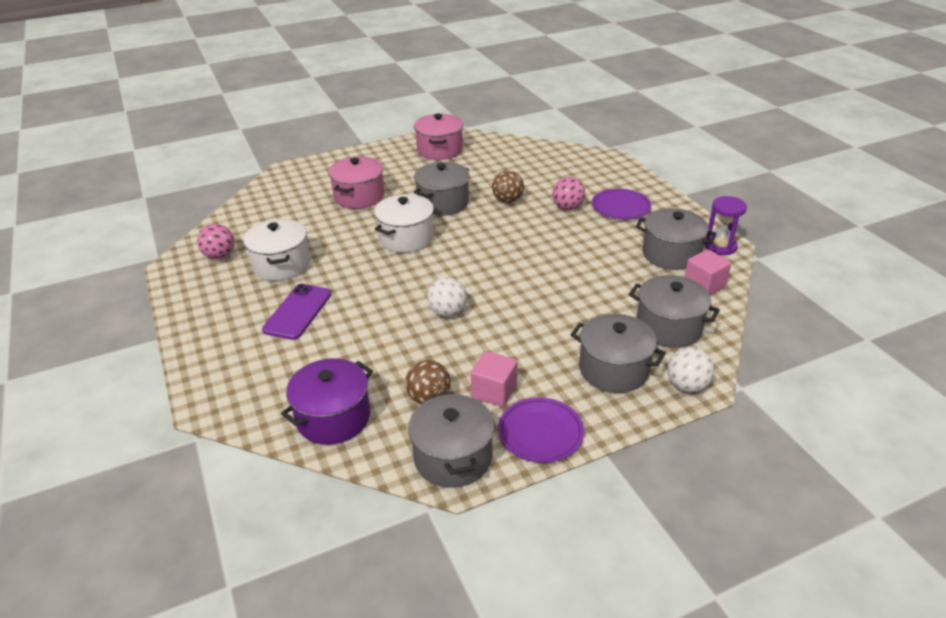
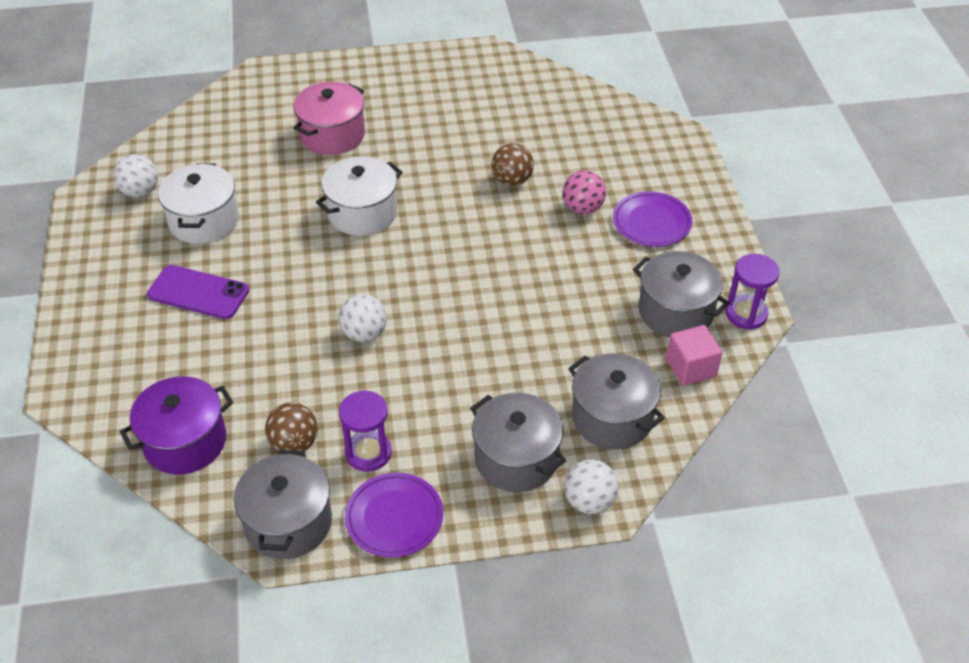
camera: 15 degrees right, 10 degrees up
pink ball [197,224,234,259] -> white ball [113,154,158,198]
purple phone [262,284,332,340] -> purple phone turned 75 degrees clockwise [147,265,249,319]
pink pot [414,113,463,160] -> none
grey pot [414,162,470,216] -> none
pink cube [471,351,517,407] -> purple hourglass [339,390,392,472]

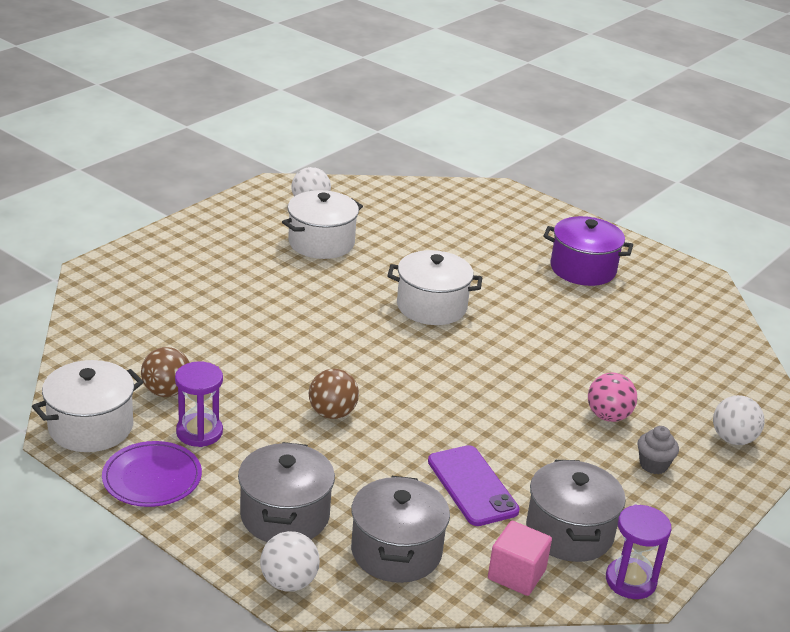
camera: 45 degrees right, 15 degrees down
purple pot [120,376,233,475] -> purple pot moved to [543,216,633,286]
purple phone [147,265,249,319] -> purple phone moved to [428,445,520,526]
grey pot [234,450,332,559] -> white pot [32,360,144,452]
pink pot [293,82,365,155] -> none
white ball [339,294,387,342] -> white ball moved to [713,395,765,445]
brown ball [492,143,534,186] -> brown ball moved to [309,369,359,419]
purple plate [613,191,692,247] -> grey cupcake [637,426,679,474]

